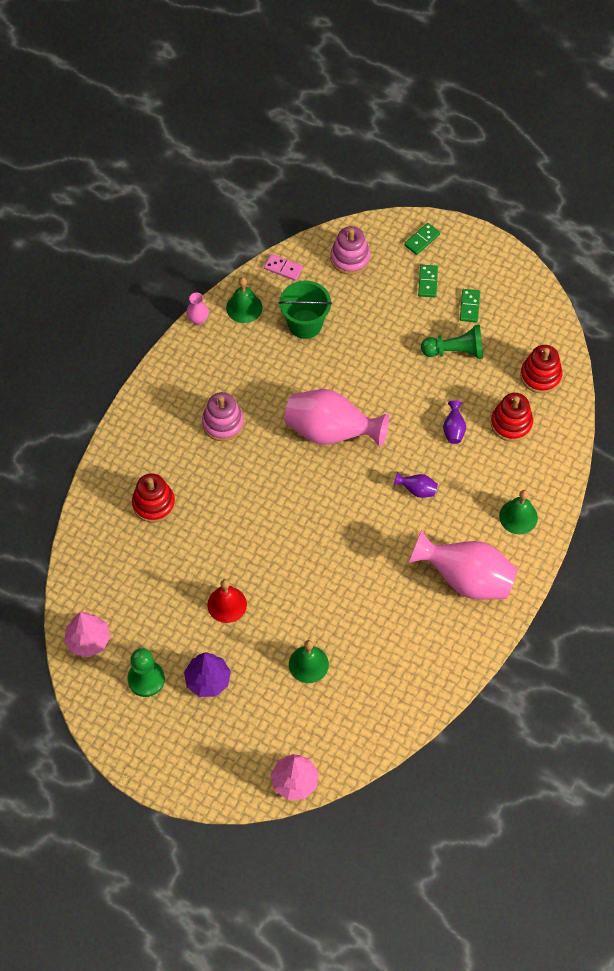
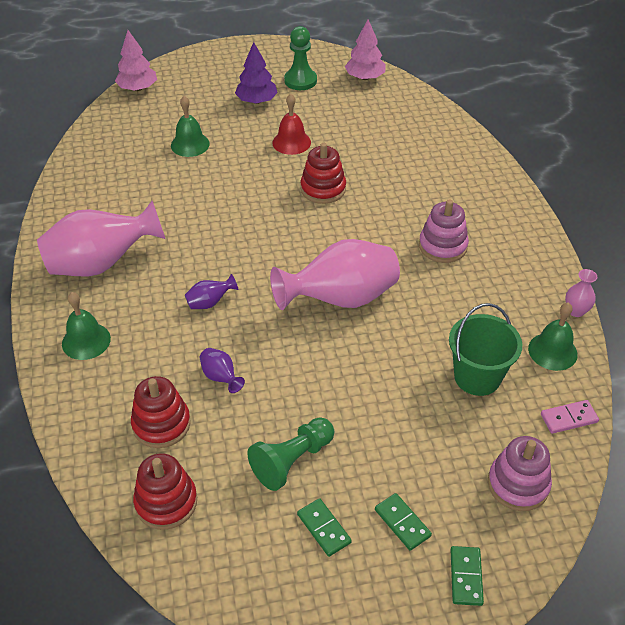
camera: 140 degrees right, 15 degrees down
red stacking toy [132,473,175,523] -> red stacking toy moved to [301,143,346,204]

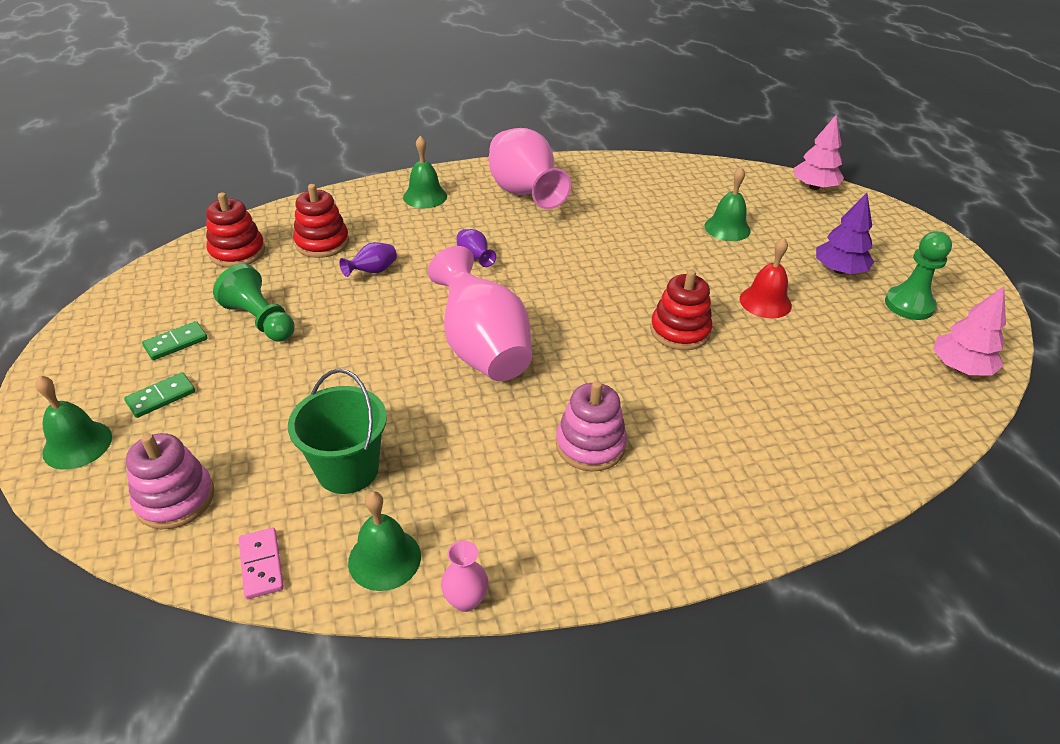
camera: 85 degrees right, 5 degrees down
green domino [451,546,484,606] -> green bell [35,376,112,470]

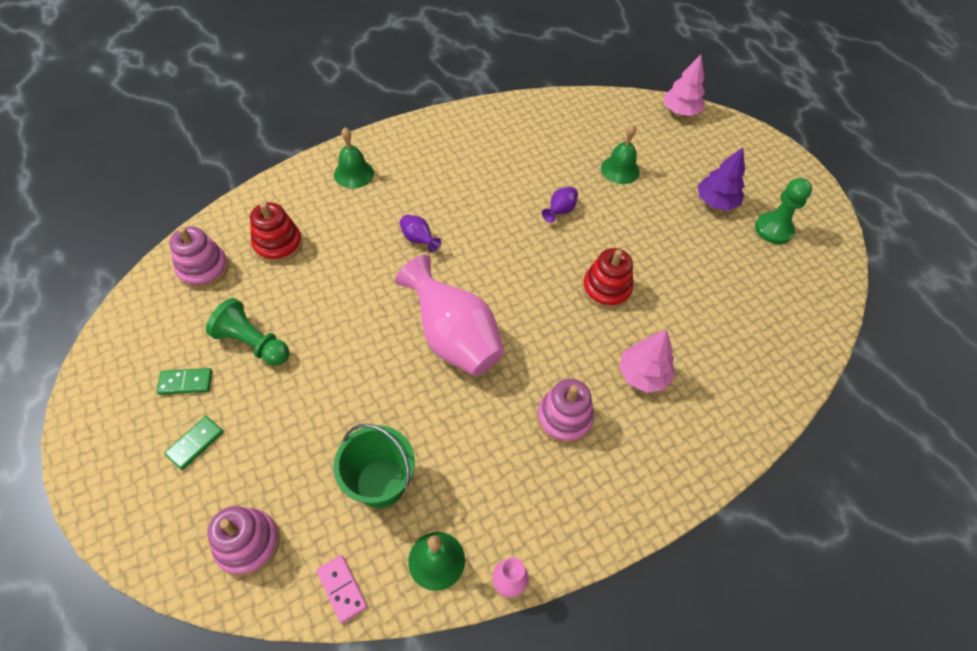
camera: 15 degrees left, 15 degrees up
green bell [35,376,112,470] -> none
green domino [142,321,208,360] -> green domino turned 45 degrees clockwise [156,368,212,395]
red stacking toy [206,192,265,268] -> pink stacking toy [169,226,229,289]
purple vase [339,242,397,277] -> purple vase moved to [542,186,578,223]
pink vase [489,128,571,209] -> none
red bell [740,238,792,318] -> none
pink tree [933,287,1006,376] -> pink tree moved to [619,330,675,393]

